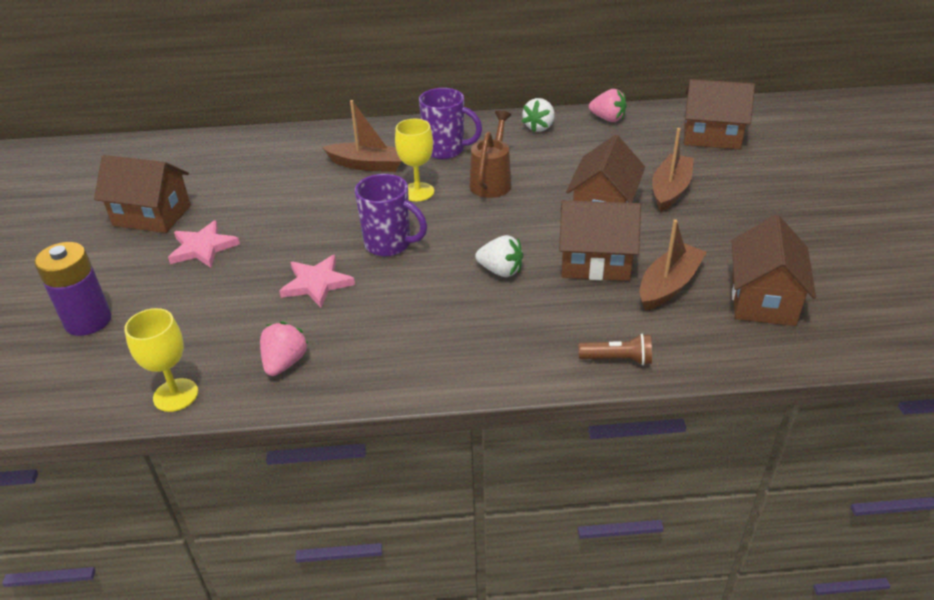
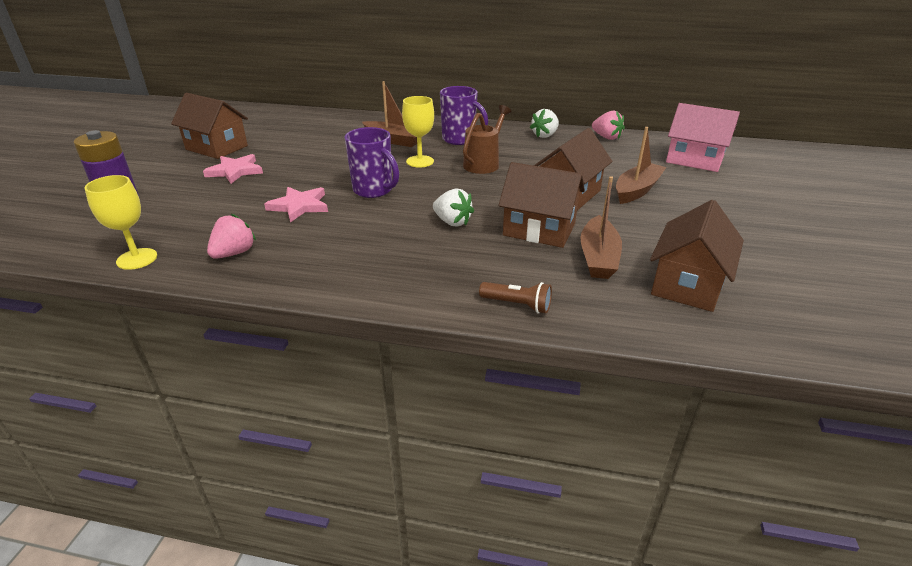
camera: 15 degrees right, 5 degrees down
brown boat [639,219,706,311] -> brown boat turned 135 degrees clockwise [580,176,622,279]
brown house [684,79,755,149] -> pink house [666,103,740,172]

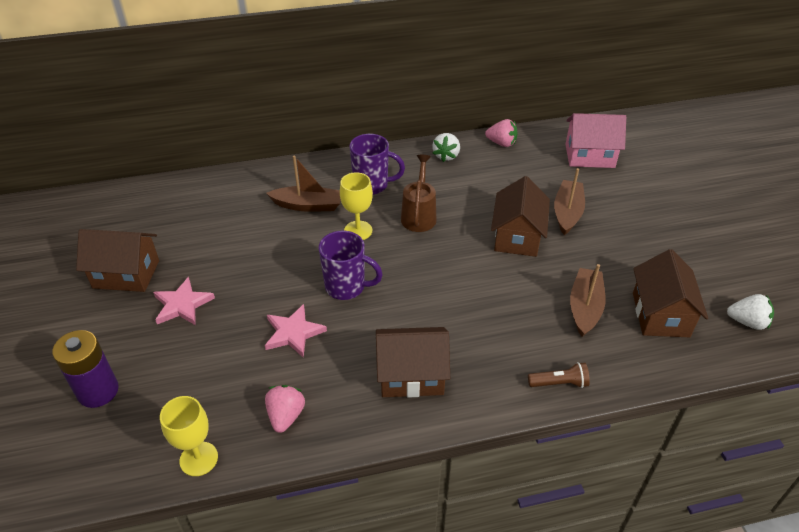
camera: 25 degrees left, 10 degrees up
white strawberry [433,189,474,227] -> white strawberry moved to [727,294,774,330]
brown house [499,162,585,248] -> brown house moved to [376,327,450,398]
brown boat [580,176,622,279] -> brown boat turned 150 degrees counterclockwise [570,264,606,337]

